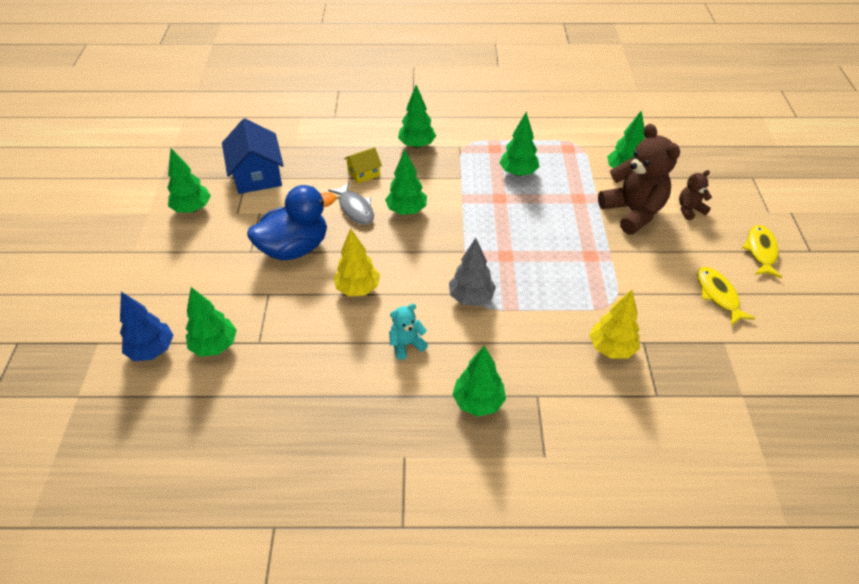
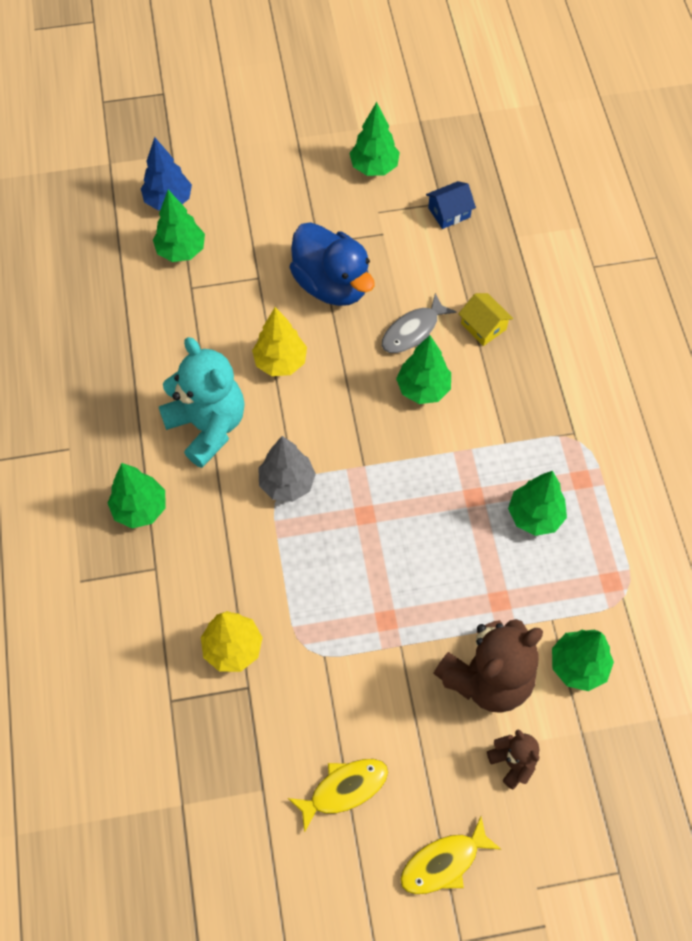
camera: 80 degrees right, 15 degrees up
blue house [222,118,284,194] -> blue house [426,181,476,229], size x0.54
turquoise teddy bear [389,304,428,360] -> turquoise teddy bear [159,337,245,468], size x2.04
green tree [398,85,436,148] -> none
yellow fish [742,225,782,278] -> yellow fish turned 150 degrees clockwise [400,816,501,894]

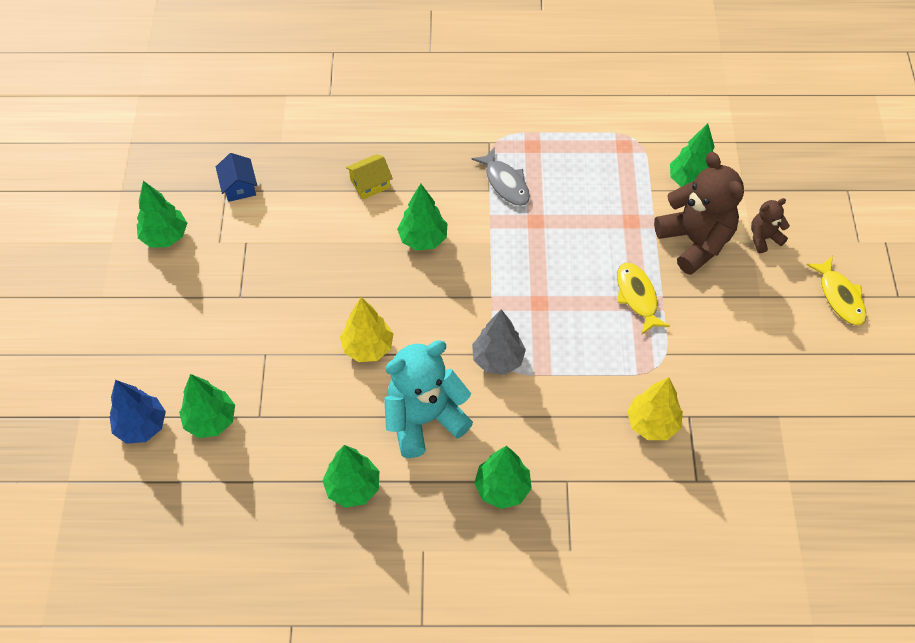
camera: 80 degrees left, 5 degrees down
yellow fish [288,759,388,833] -> yellow fish moved to [617,263,670,334]
blue duck [289,222,375,306] -> none
grey fish [382,293,456,353] -> grey fish moved to [471,147,530,206]
green tree [508,471,567,536] -> green tree moved to [322,445,379,508]

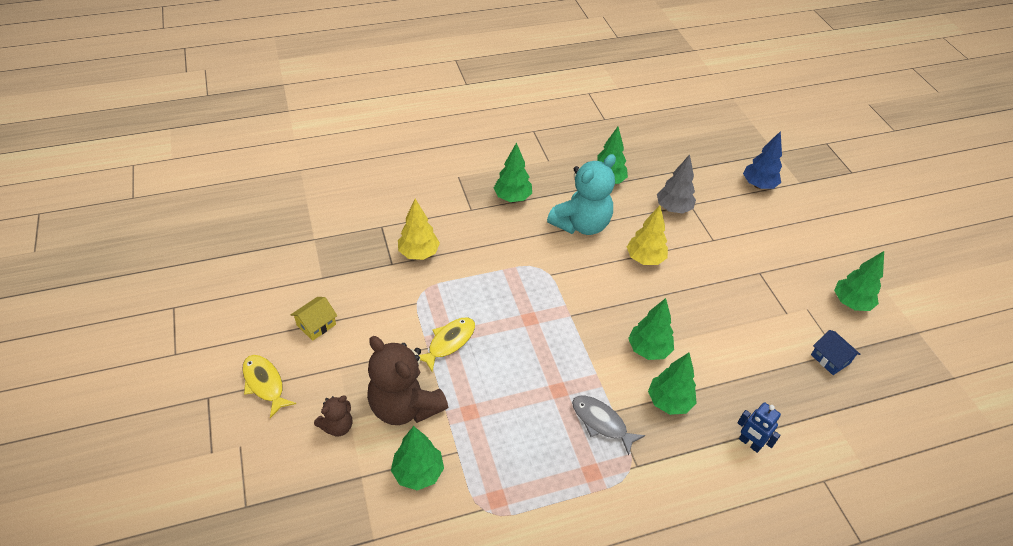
camera: 160 degrees right, 10 degrees down
green tree [179,374,235,438] -> green tree moved to [648,353,697,415]
yellow house [346,154,393,199] -> yellow house moved to [291,297,338,341]
grey tree [472,309,526,375] -> grey tree moved to [657,154,696,214]
yellow fish [617,263,670,334] -> yellow fish turned 105 degrees counterclockwise [419,317,475,372]
none -> blue robot [737,402,781,453]

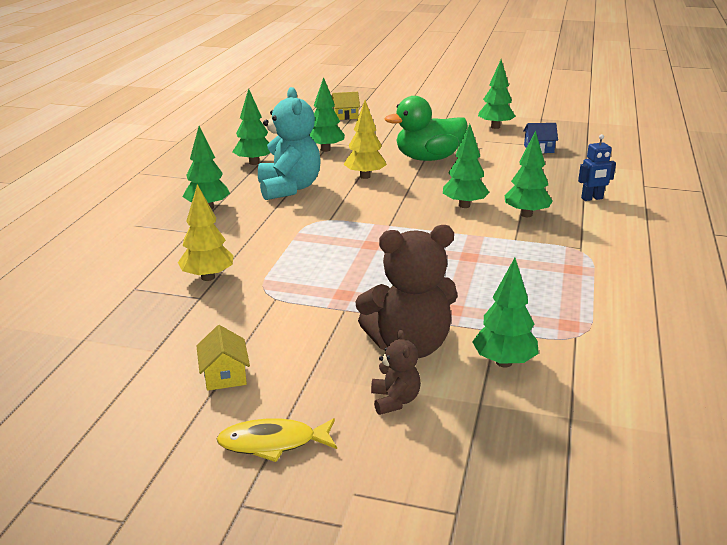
camera: 55 degrees left, 20 degrees down
yellow fish [419,317,475,372] -> none
grey fish [572,396,645,456] -> none
grey tree [657,154,696,214] -> green tree [309,77,345,152]
blue tree [743,131,782,189] -> yellow house [332,92,360,120]
none -> green duck [385,96,468,161]

